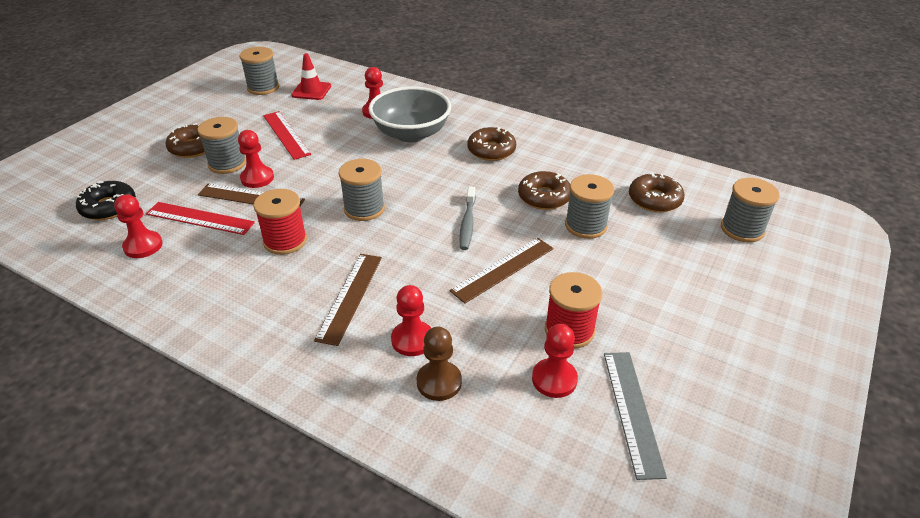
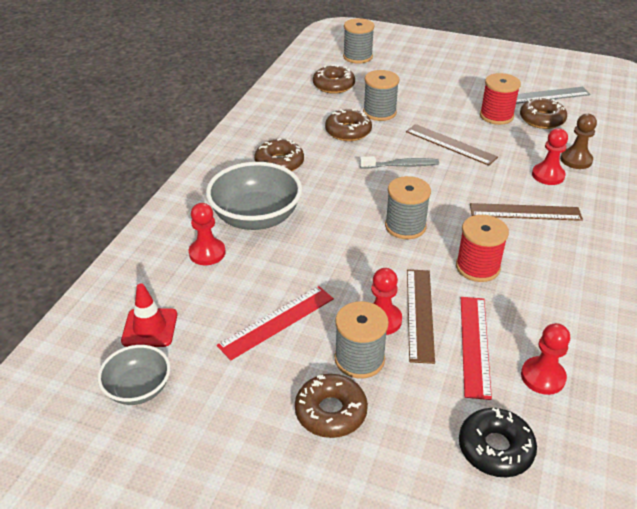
camera: 100 degrees left, 0 degrees up
grey spool [240,47,279,95] -> grey bowl [98,345,171,405]
red pawn [532,324,578,398] -> brown donut [520,97,567,129]

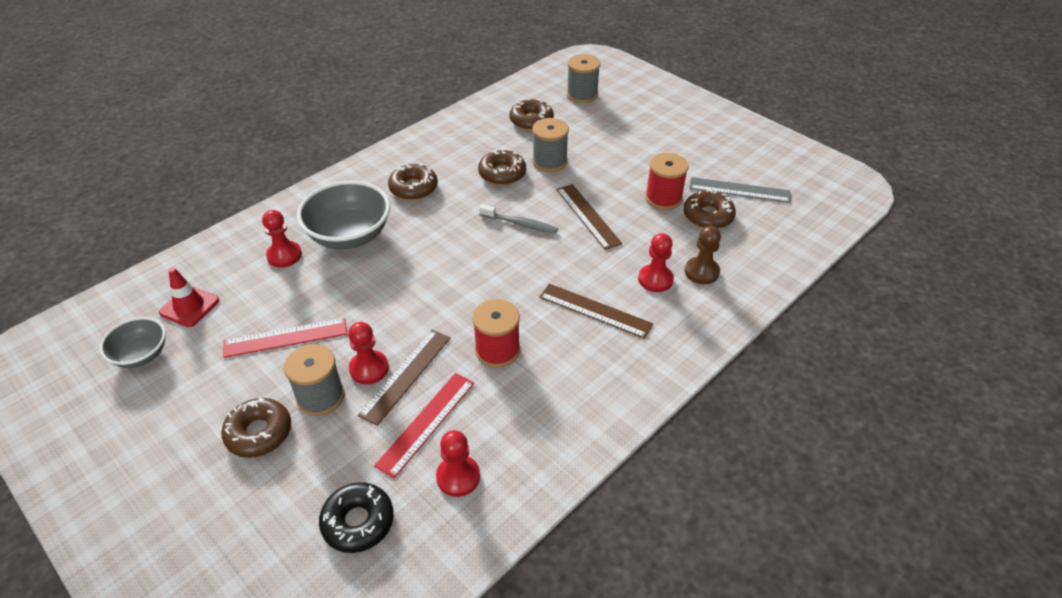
camera: 25 degrees right, 5 degrees up
grey spool [385,176,431,239] -> none

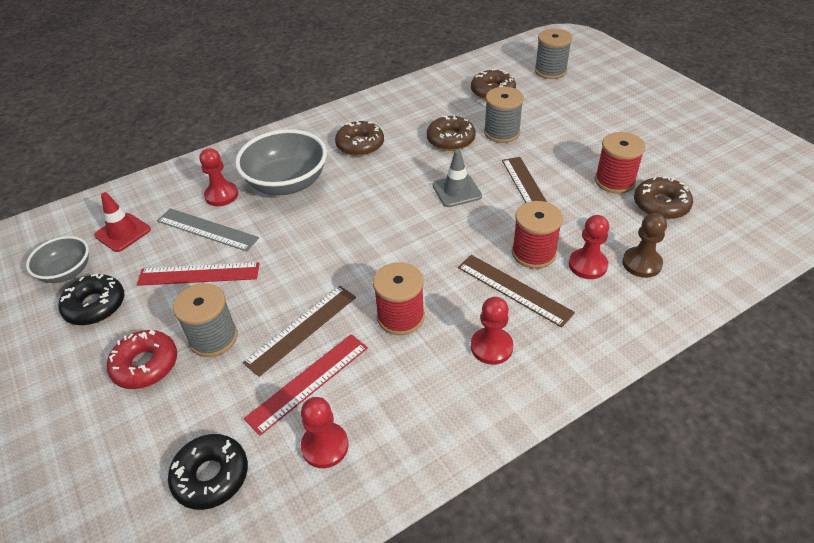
camera: 15 degrees right, 0 degrees up
brown donut [221,398,291,458] -> red donut [107,330,177,389]
red pawn [348,322,389,384] -> red pawn moved to [471,297,513,365]
grey toothbrush [479,204,558,234] -> grey traffic cone [432,150,482,207]
grey ruler [689,177,791,203] -> grey ruler moved to [157,208,259,251]
none -> black donut [58,273,124,325]
none -> red spool [512,201,563,269]

